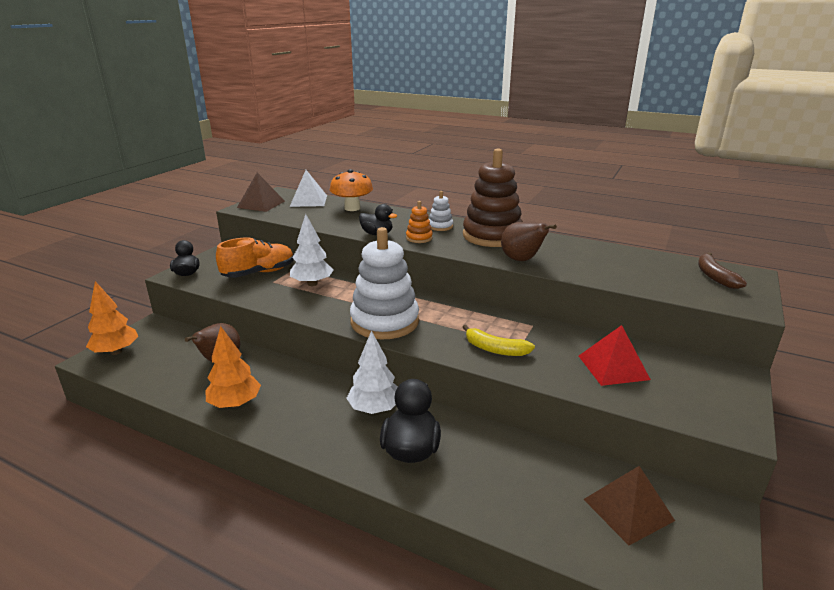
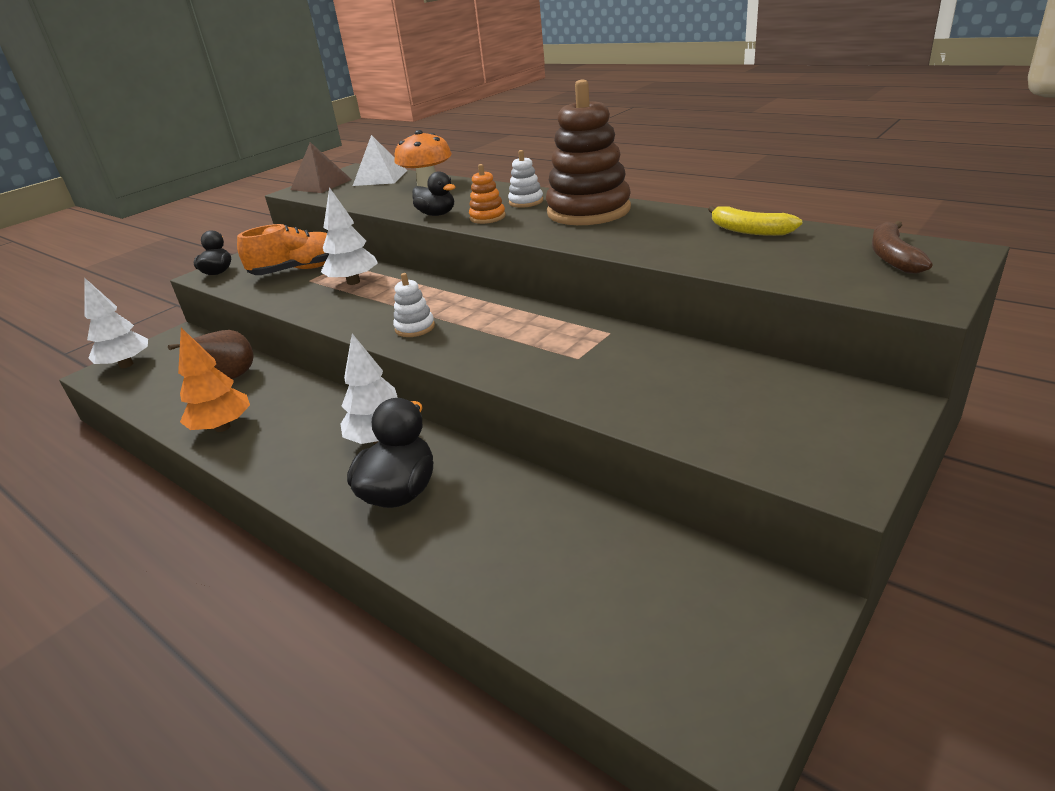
camera: 15 degrees right, 5 degrees up
orange tree [86,281,138,355] -> white tree [85,278,148,368]
white stacking toy [350,227,419,340] -> white stacking toy [393,273,435,337], size x0.44
yellow banana [462,325,535,356] -> yellow banana moved to [708,206,802,236]
brown pear [501,222,557,261] -> none
red pyramid [579,325,651,386] -> none
brown pyramid [583,466,675,545] -> none

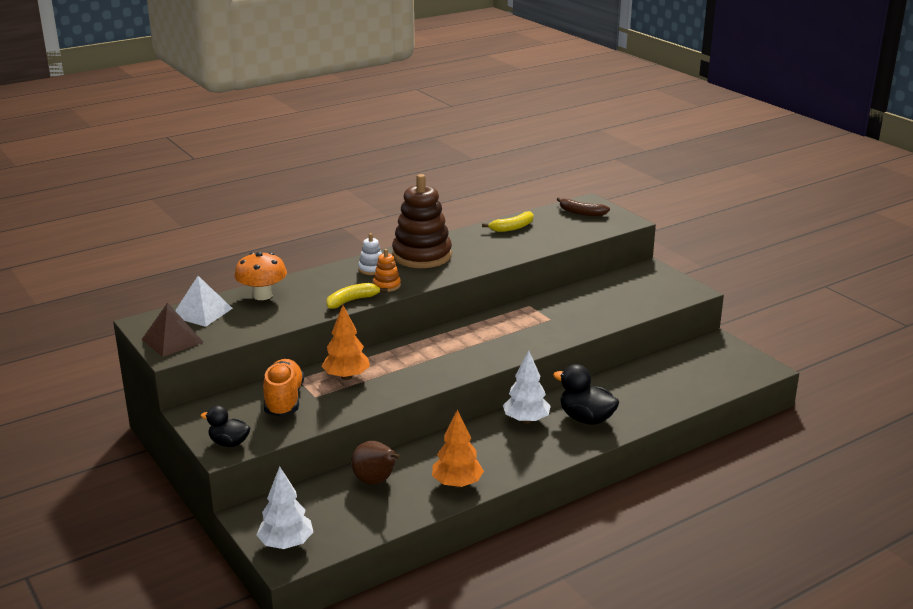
camera: 75 degrees left, 5 degrees down
white tree [321,187,378,285] -> orange tree [321,305,370,380]
white stacking toy [393,273,435,337] -> none
black duck [412,171,455,216] -> yellow banana [326,283,388,309]

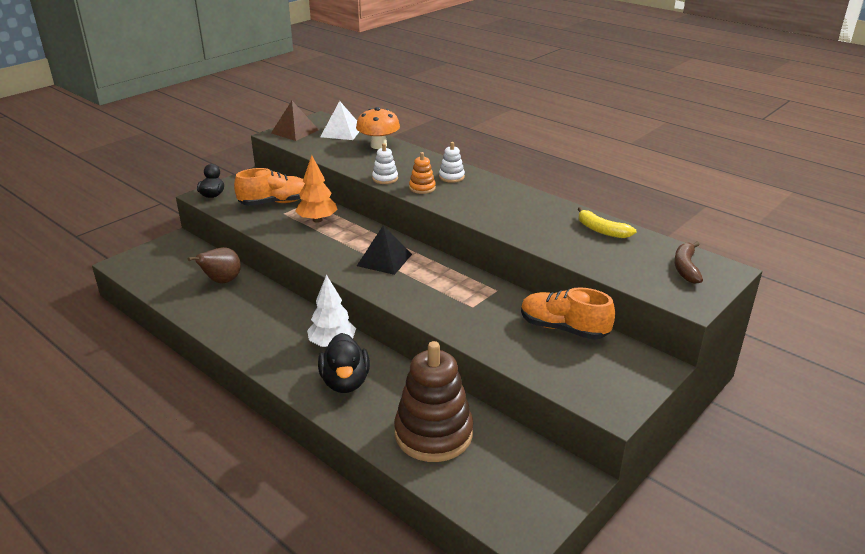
camera: 75 degrees right, 5 degrees up
white tree [257,466,313,549] -> none
yellow banana [326,283,388,309] -> white stacking toy [372,143,398,184]
brown stacking toy [392,174,452,268] -> brown stacking toy moved to [394,341,473,462]
orange tree [432,409,484,488] -> none
black duck [553,364,619,425] -> black duck turned 150 degrees clockwise [318,333,370,393]
none -> black pyramid [357,225,412,275]
none -> orange shoe [521,287,615,340]

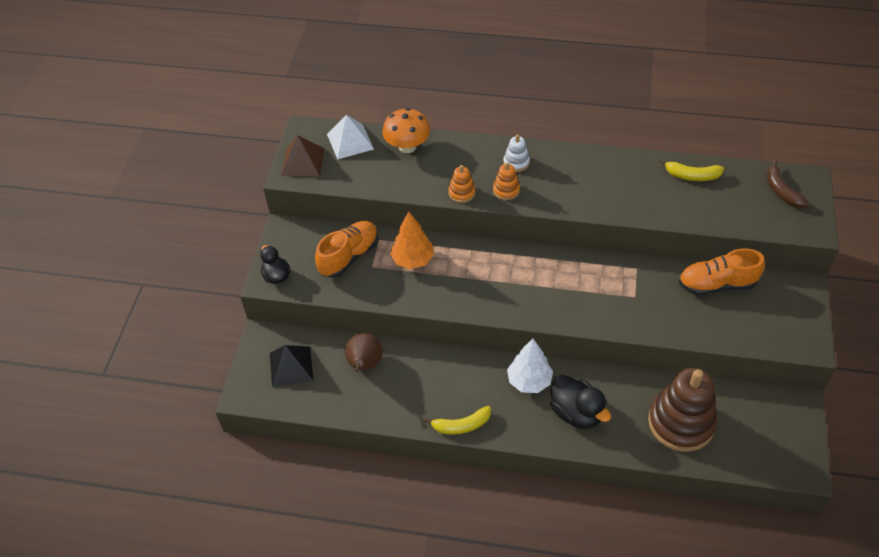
camera: 30 degrees left, 20 degrees up
black pyramid [357,225,412,275] -> black pyramid moved to [270,345,314,387]
white stacking toy [372,143,398,184] -> orange stacking toy [448,165,475,203]
none -> yellow banana [424,406,491,435]

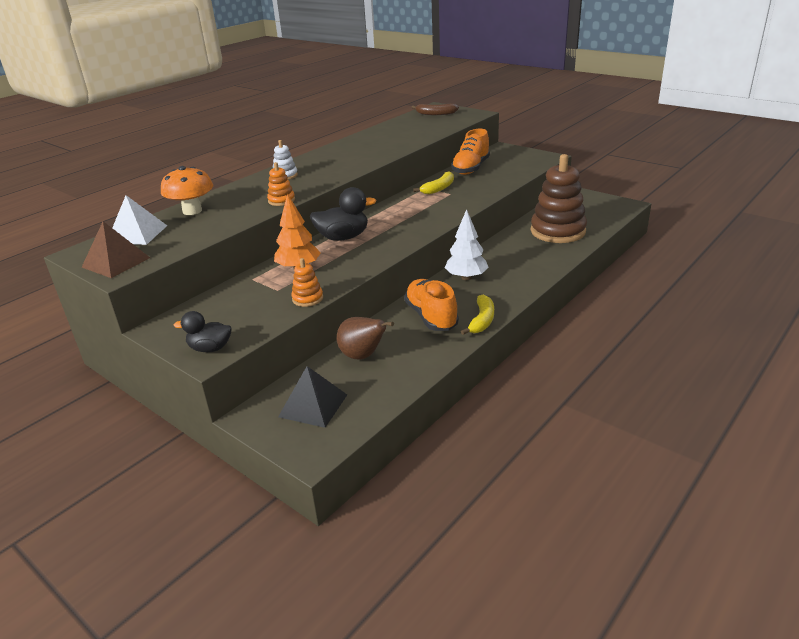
camera: 60 degrees left, 20 degrees down
orange shoe [315,221,378,278] -> orange shoe moved to [404,279,459,331]
orange stacking toy [493,162,520,200] -> orange stacking toy moved to [291,258,323,307]
black duck [551,375,611,429] -> black duck moved to [310,187,377,241]
yellow banana [660,158,724,181] -> yellow banana moved to [413,171,454,194]

